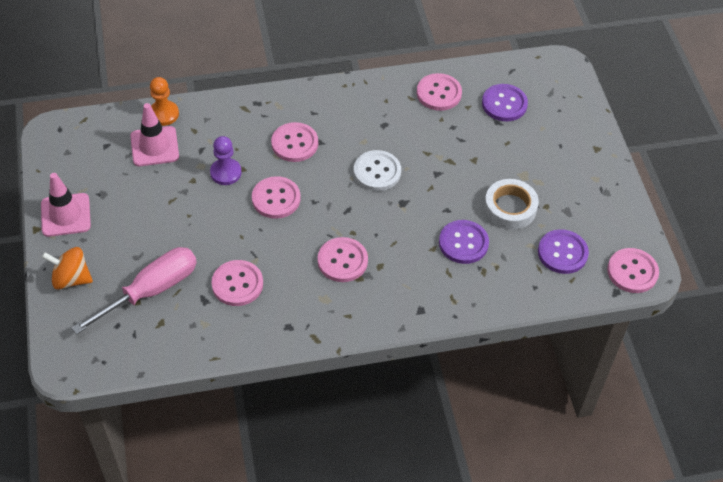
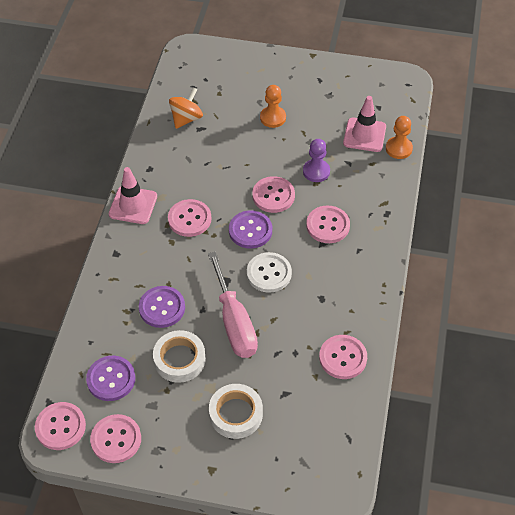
camera: 115 degrees right, 0 degrees up
pink traffic cone [41,173,91,237] -> pink traffic cone moved to [109,167,157,224]
orange spinning top [42,247,93,289] -> orange spinning top moved to [169,88,203,129]
pink screwdriver [71,247,197,335] -> pink screwdriver moved to [208,252,258,358]
pink button [211,260,263,306] -> pink button moved to [90,414,141,463]
purple button [482,84,528,121] -> purple button moved to [229,211,272,249]
none -> white tape [209,384,263,439]
none -> orange pawn [260,85,286,128]

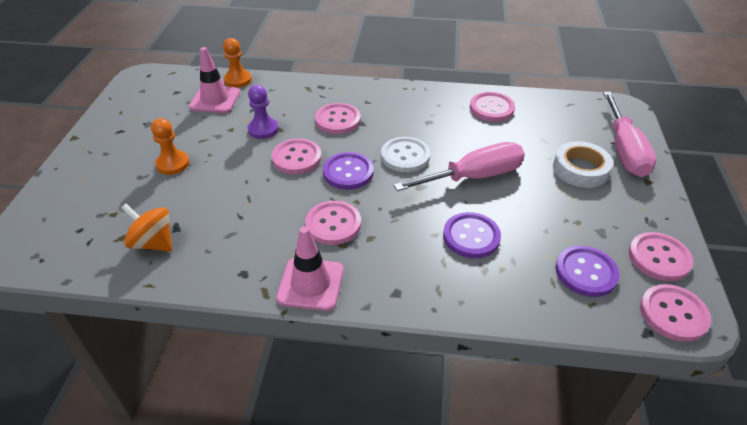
camera: 95 degrees left, 10 degrees down
white tape [153,330,206,383] -> none
none -> pink screwdriver [603,92,657,177]

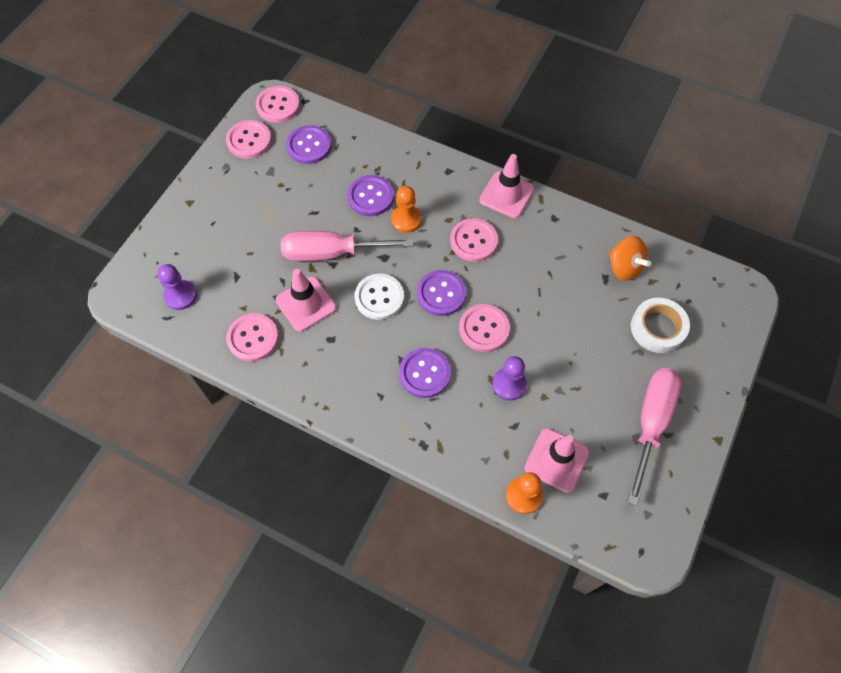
camera: 160 degrees left, 20 degrees up
orange pawn [151,118,189,175] -> orange pawn moved to [391,186,422,233]
pink button [315,103,361,134] -> purple button [399,348,451,398]
white tape [553,141,613,188] -> white tape moved to [631,298,690,353]
pink screwdriver [603,92,657,177] -> pink screwdriver moved to [627,368,681,506]
none -> purple pawn [157,264,197,310]
none -> pink traffic cone [276,269,336,332]

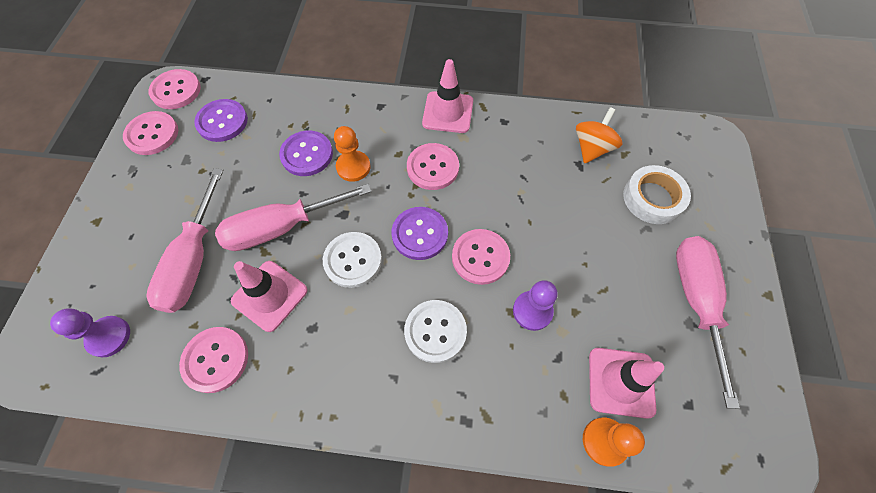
camera: 20 degrees left, 0 degrees up
purple button [399,348,451,398] -> white button [404,300,467,363]
orange spinning top [609,236,651,281] -> orange spinning top turned 90 degrees counterclockwise [576,107,622,164]
none -> pink screwdriver [146,168,224,313]

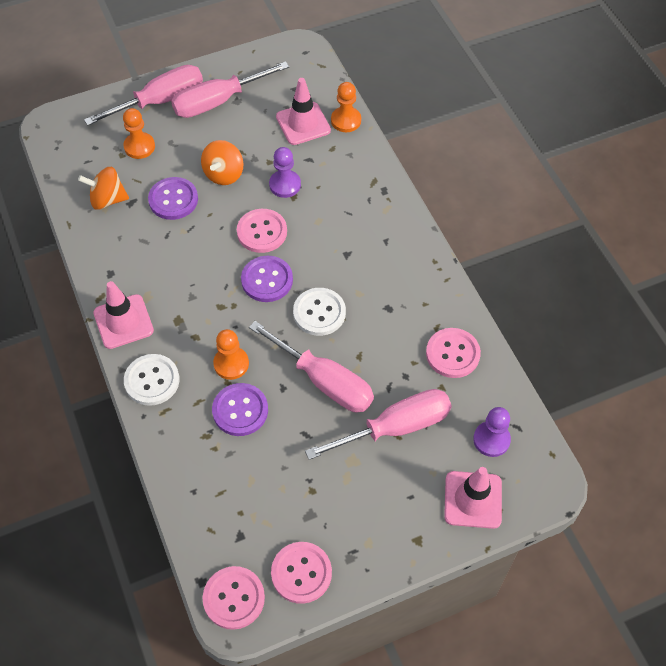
camera: 120 degrees left, 5 degrees down
purple button [194,99,248,142] -> purple button moved to [148,177,198,220]
pink traffic cone [231,261,307,332] -> pink traffic cone moved to [444,467,502,529]
white button [404,300,467,363] -> white button moved to [124,354,180,406]
pink button [407,143,459,190] -> none
white tape [623,165,691,224] -> orange pawn [123,108,155,159]
none -> pink screwdriver [84,65,203,126]
none -> orange spinning top [201,140,243,185]

